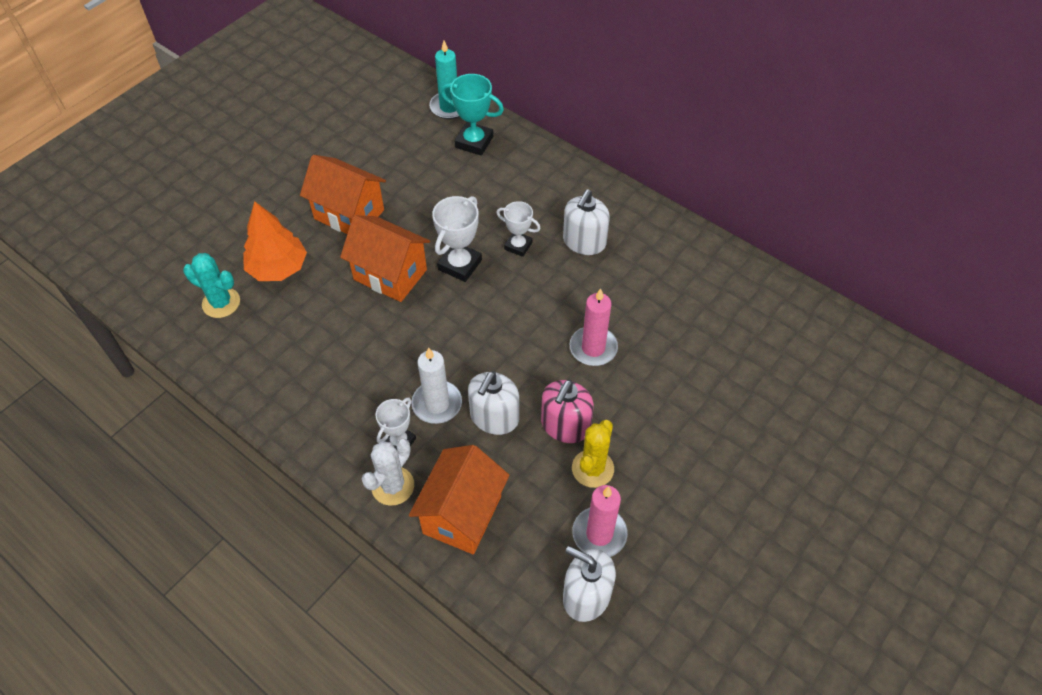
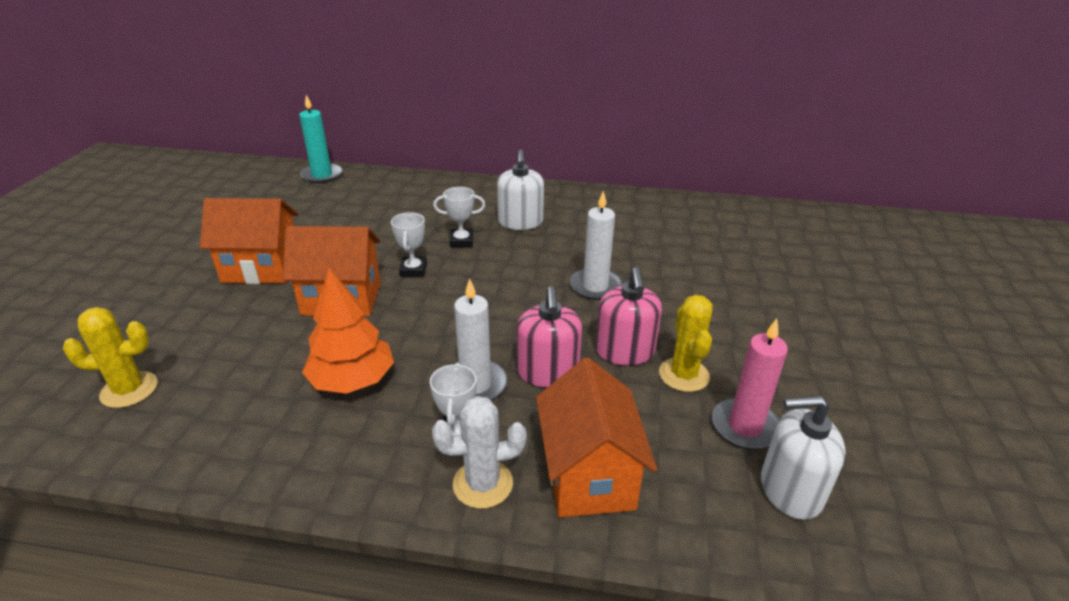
camera: 30 degrees left, 20 degrees down
turquoise cactus [183,253,240,318] -> yellow cactus [63,307,158,408]
orange tree [243,201,307,281] -> orange tree moved to [302,268,394,394]
white cactus [361,439,414,506] -> white cactus turned 75 degrees clockwise [432,396,527,509]
white trophy [432,196,482,282] -> white trophy [391,212,427,277], size x0.66
turquoise trophy [441,74,504,156] -> none
white soap dispenser [468,371,519,435] -> pink soap dispenser [517,286,582,388]
pink candle [570,288,618,366] -> white candle [570,191,622,300]

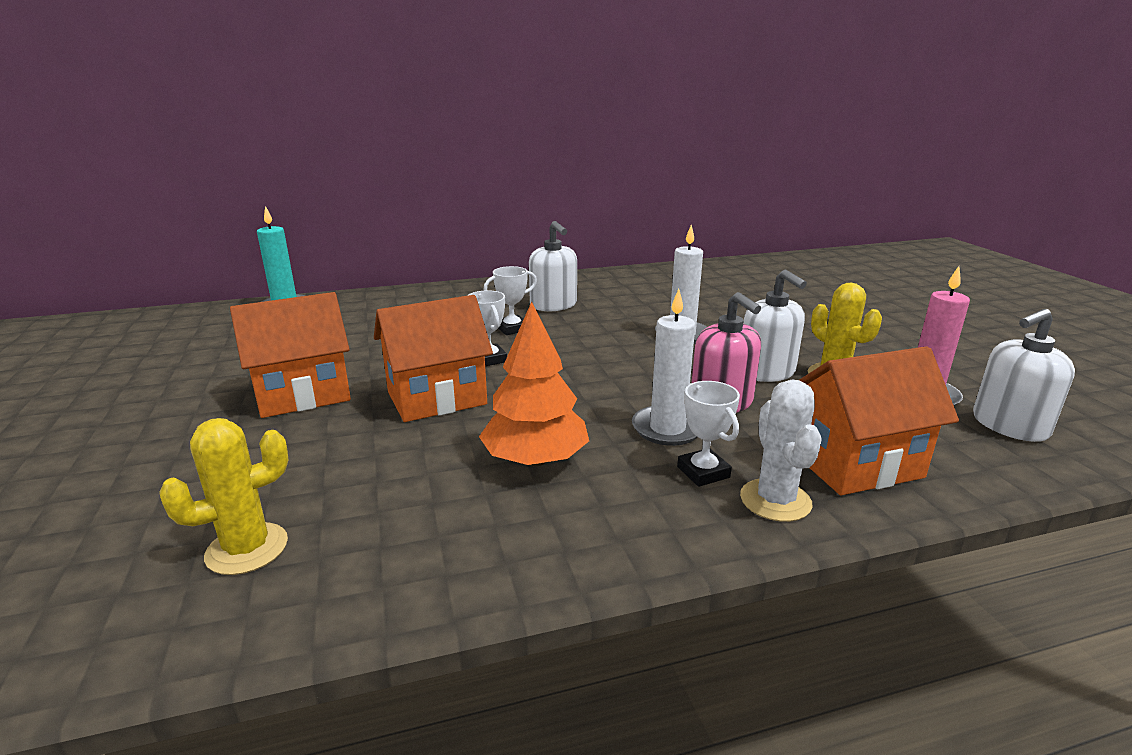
camera: 25 degrees left, 10 degrees down
white cactus [432,396,527,509] -> white cactus turned 60 degrees counterclockwise [740,379,822,522]
orange house [536,358,657,518] -> orange house turned 75 degrees counterclockwise [800,346,959,495]
pink soap dispenser [596,267,662,366] -> white soap dispenser [743,270,807,382]

